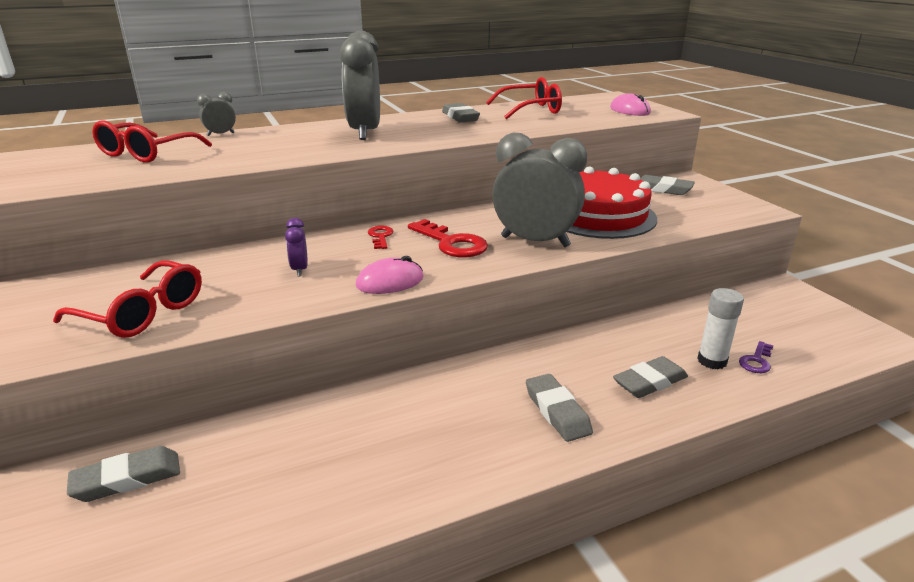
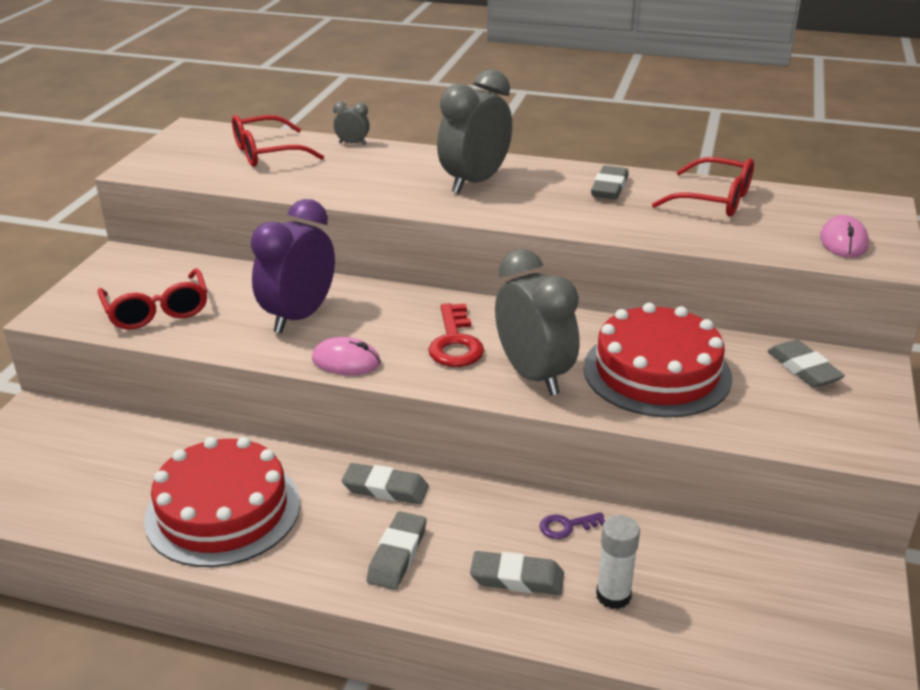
camera: 40 degrees right, 5 degrees up
grey eraser [67,446,180,502] -> grey eraser moved to [342,463,429,504]
purple clock [285,218,308,276] -> purple clock [251,199,335,333], size x2.30
red key [368,226,393,249] -> none
purple key [739,341,773,373] -> purple key moved to [539,512,605,539]
none -> red cake [144,437,300,567]

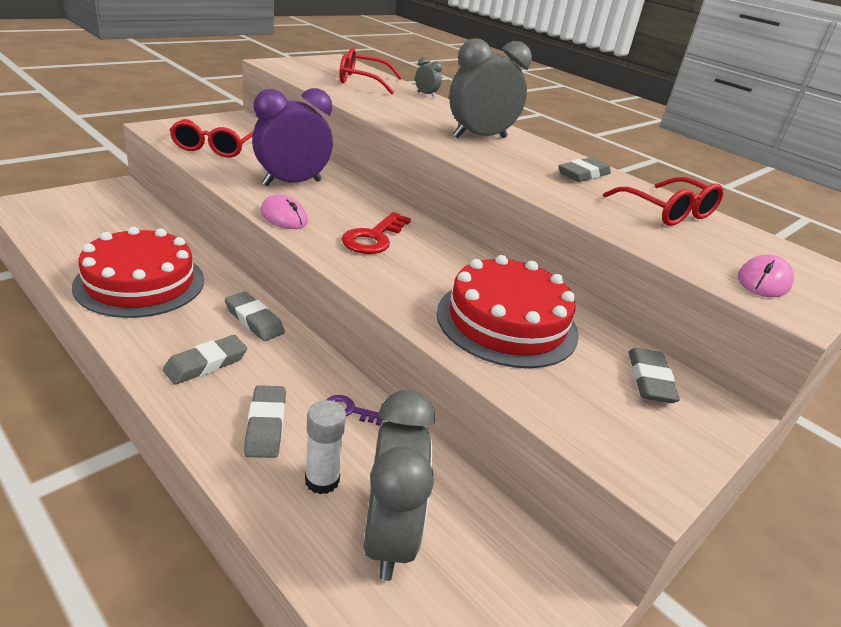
camera: 25 degrees right, 0 degrees up
grey eraser [470,551,564,595] -> grey eraser turned 45 degrees clockwise [244,385,286,458]
grey clock [495,249,579,395] -> grey clock moved to [364,390,435,581]

